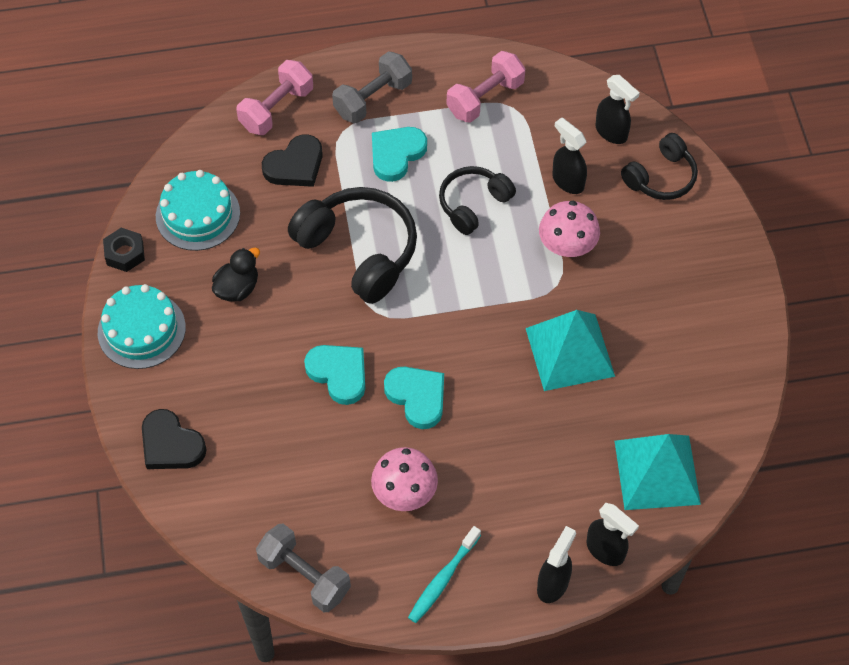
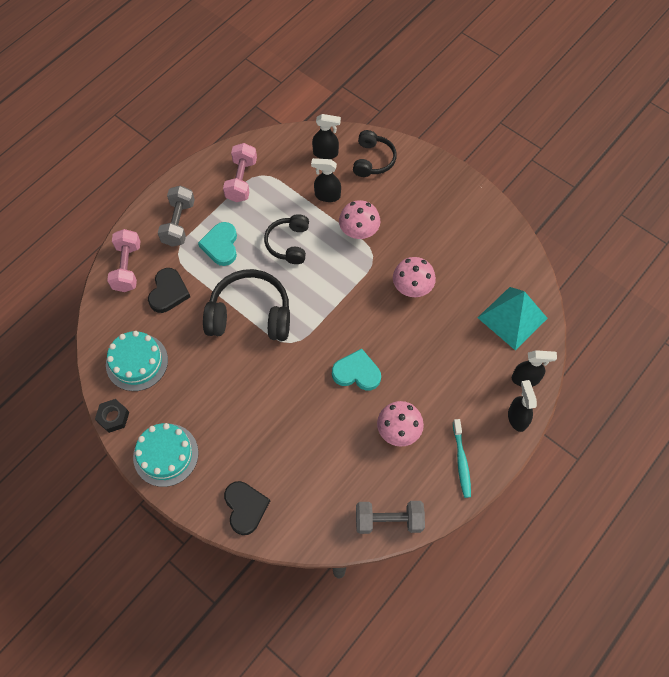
camera: 40 degrees left, 5 degrees up
black heart [142,409,207,469] -> black heart turned 105 degrees counterclockwise [224,481,270,535]
black duck [212,248,260,301] -> none
turquoise heart [304,345,365,405] -> none
turquoise pyramid [526,310,615,391] -> pink mushroom [393,257,436,297]

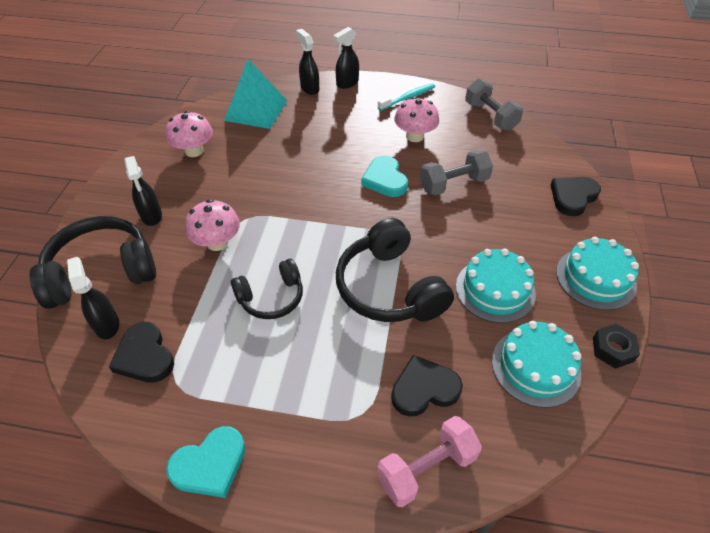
camera: 120 degrees left, 15 degrees down
grey dumbbell [158,186,195,247] -> grey dumbbell moved to [420,150,493,195]
turquoise heart [198,222,237,266] -> turquoise heart moved to [166,426,245,498]
pink dumbbell [223,143,257,202] -> none
black spray bottle [311,158,341,202] -> black spray bottle moved to [124,156,162,226]
black headphones [353,130,397,177] -> black headphones [30,216,156,309], size x1.65
pink mushroom [393,257,436,297] -> pink mushroom moved to [166,111,213,157]
none -> black heart [109,322,174,383]
none -> turquoise cake [456,248,536,323]

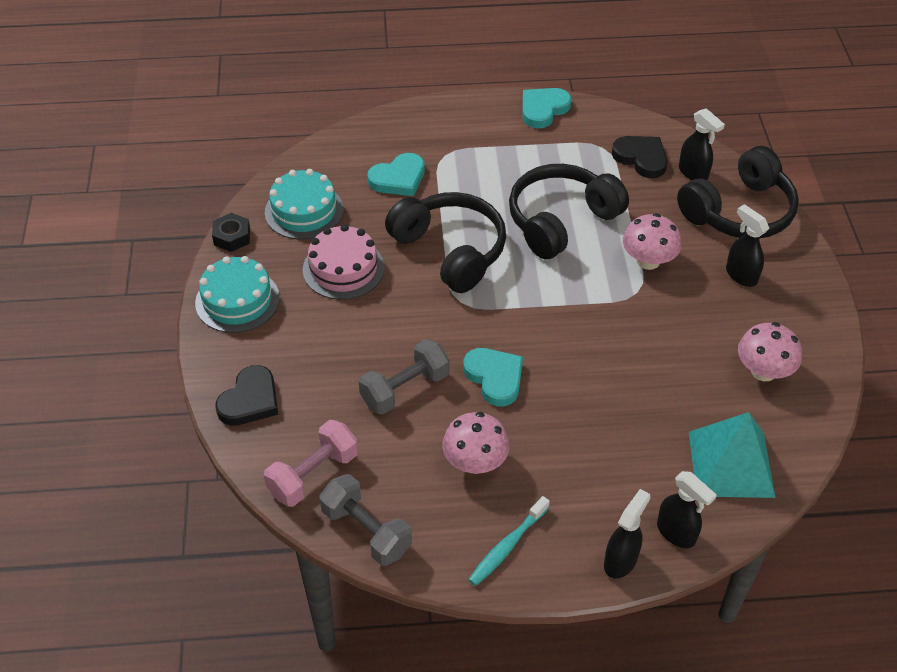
camera: 165 degrees right, 0 degrees up
black headphones [231,259,303,319] -> black headphones [509,164,629,259], size x1.65
pink dumbbell [377,416,482,507] -> pink dumbbell moved to [264,420,358,507]
black heart [391,355,463,417] -> turquoise heart [367,153,425,196]
turquoise cake [456,248,536,323] -> pink cake [303,224,385,300]

